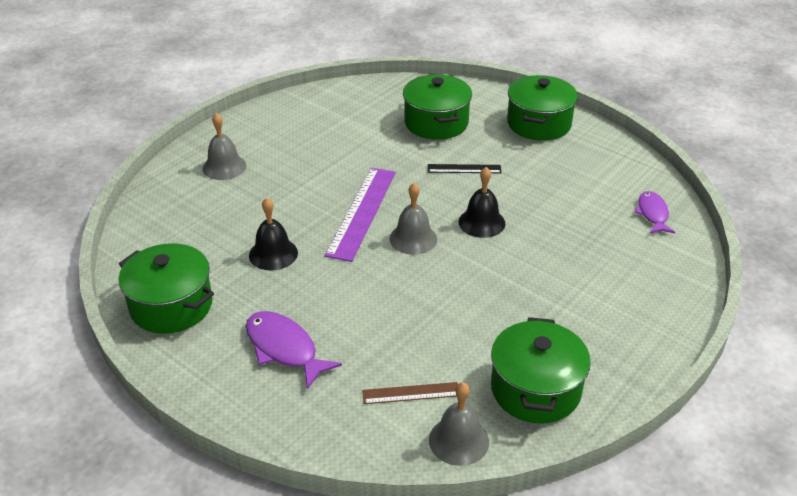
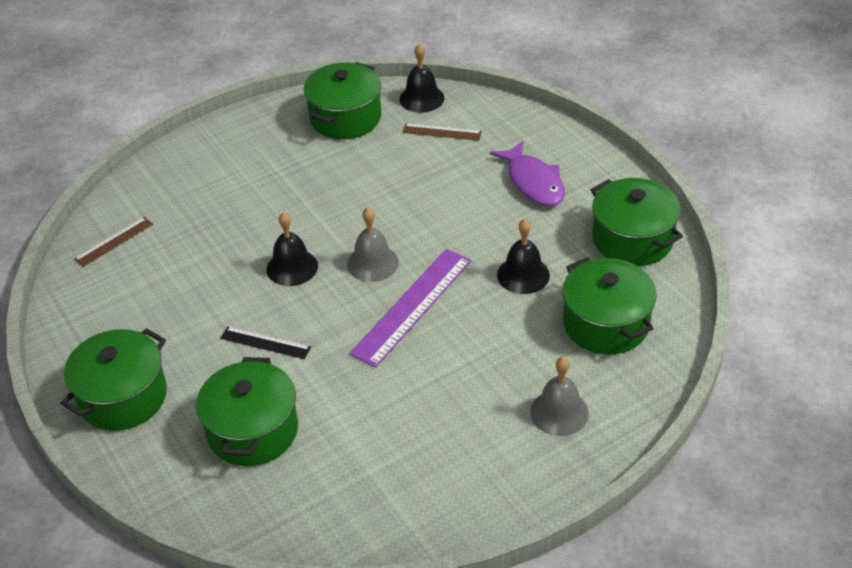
camera: 160 degrees left, 5 degrees up
grey bell [429,382,489,466] -> black bell [399,44,444,113]
purple fish [634,191,675,234] -> brown ruler [74,217,153,267]
none -> green pot [562,257,657,354]

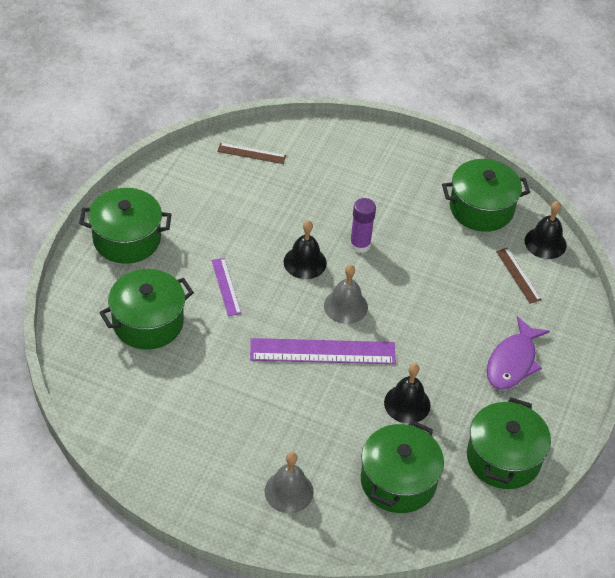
camera: 50 degrees right, 5 degrees up
black ruler [220,326,311,359] -> purple ruler [211,258,241,316]
none -> purple glue stick [350,198,376,253]

